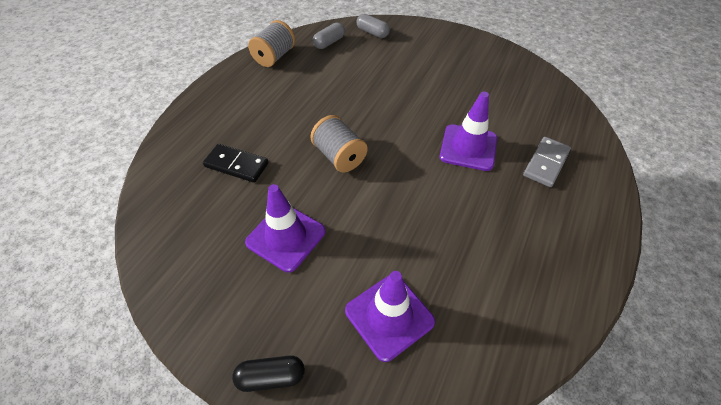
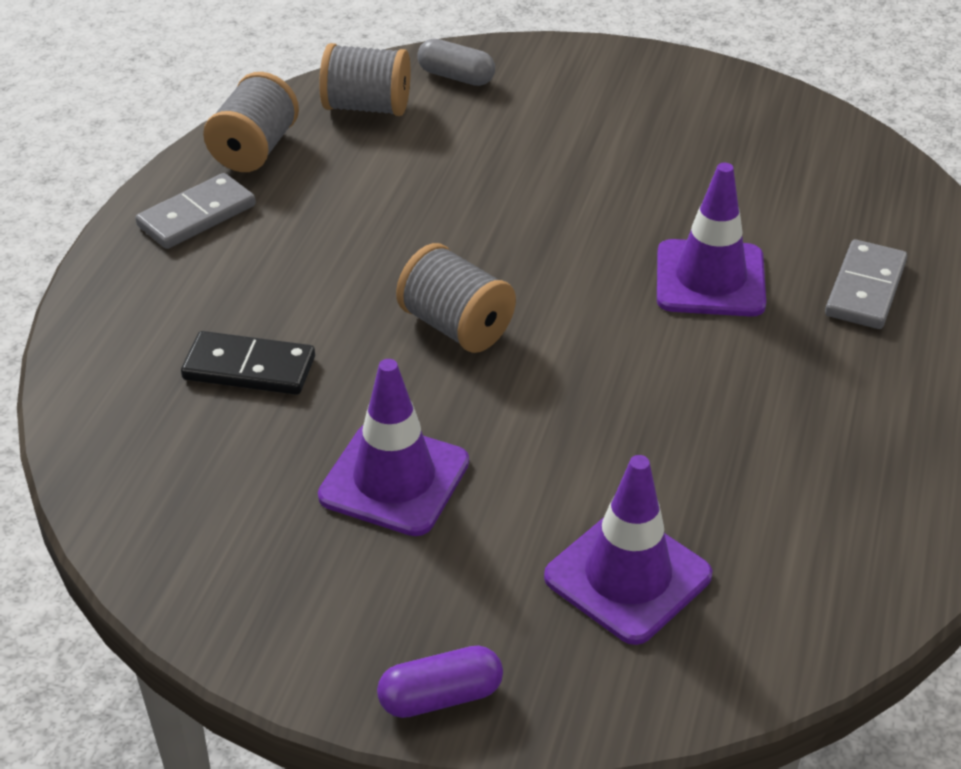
camera: 10 degrees left, 10 degrees down
black capsule [232,355,305,392] -> purple capsule [377,645,503,718]
grey capsule [313,23,345,49] -> grey spool [319,43,411,116]
none -> grey domino [135,173,256,249]

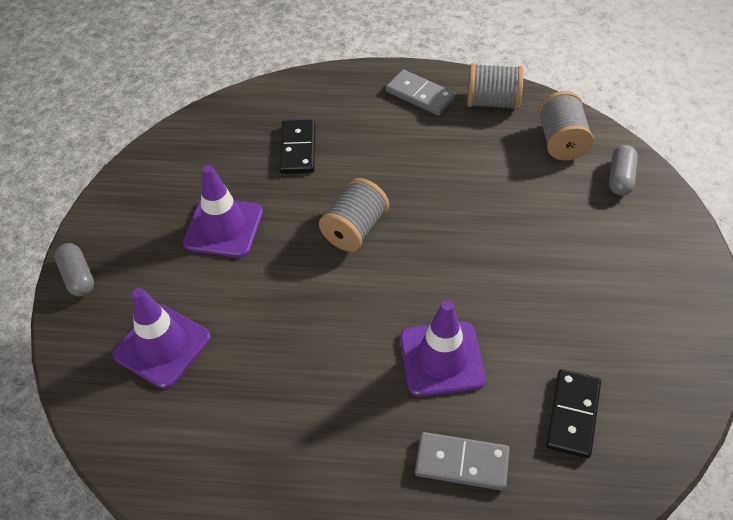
camera: 80 degrees right, 10 degrees up
purple capsule [377,645,503,718] -> grey capsule [54,243,94,296]
none -> black domino [546,369,601,458]

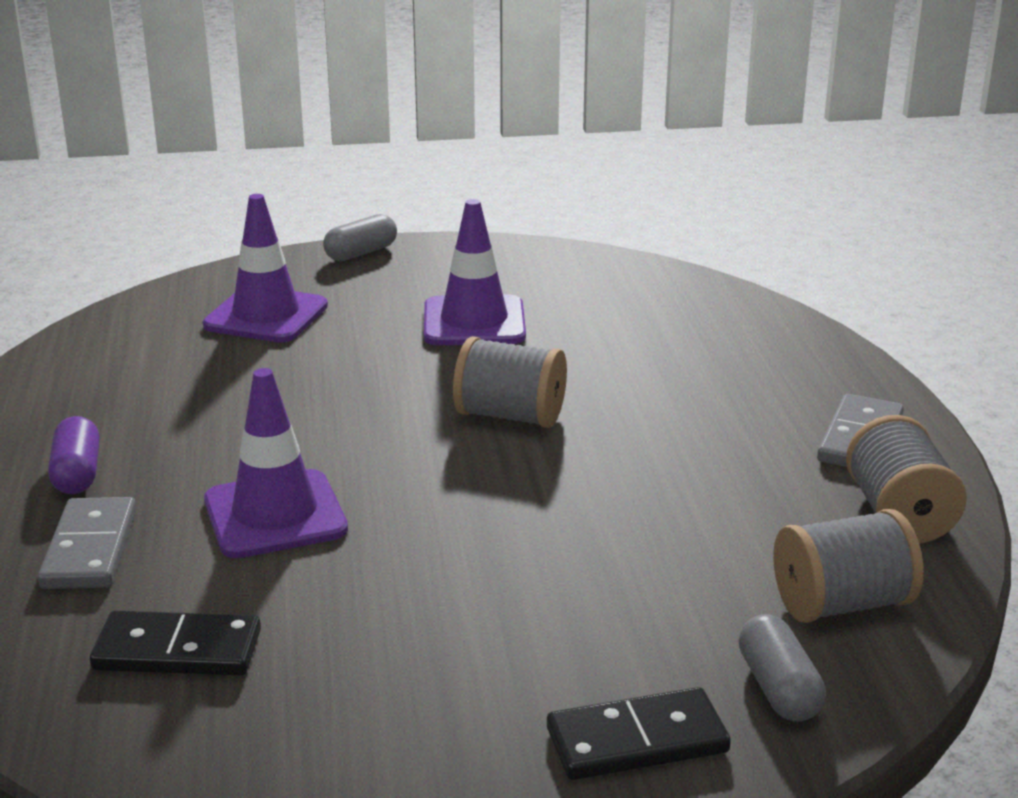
camera: 75 degrees right, 25 degrees down
black domino [279,120,315,174] -> black domino moved to [547,687,731,780]
grey capsule [609,145,638,196] -> grey capsule turned 75 degrees clockwise [739,614,826,722]
none -> purple capsule [48,416,99,494]

